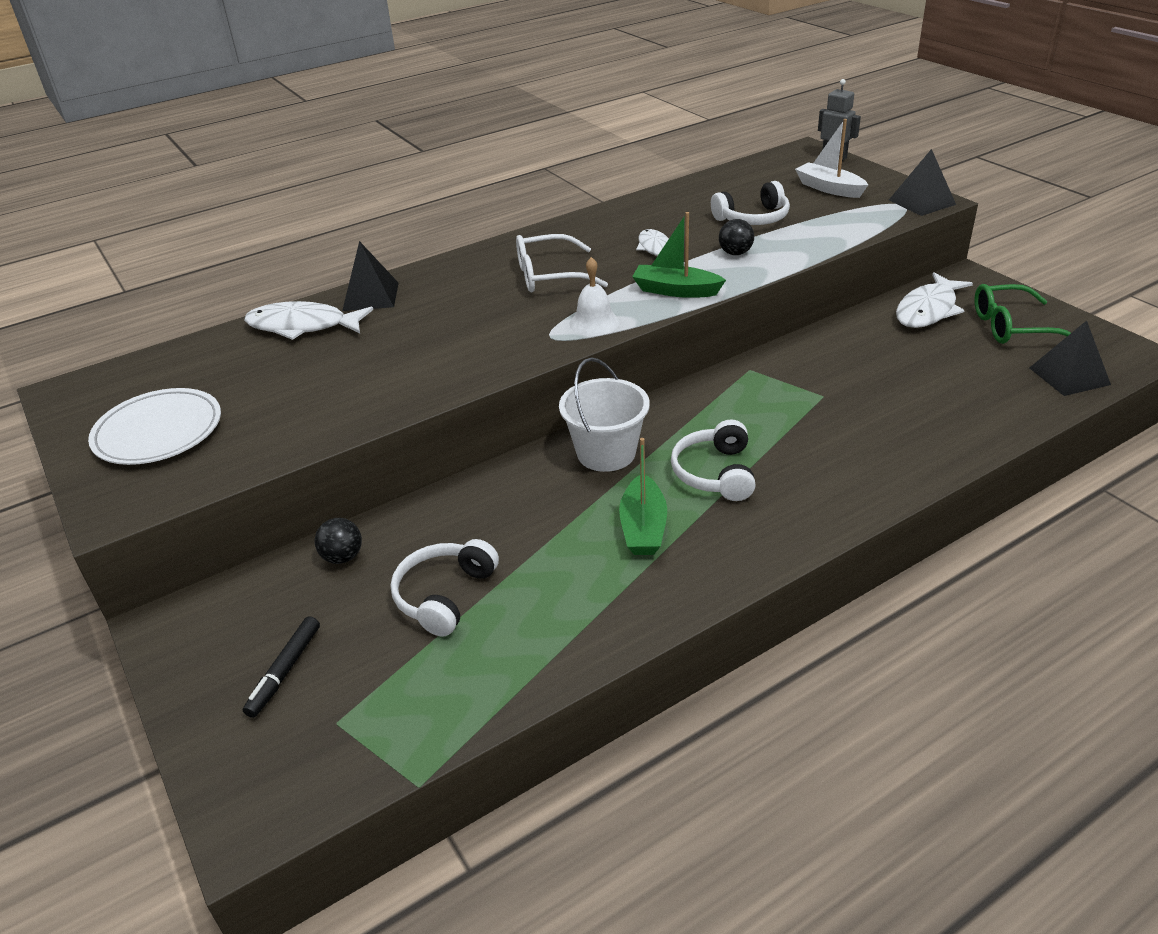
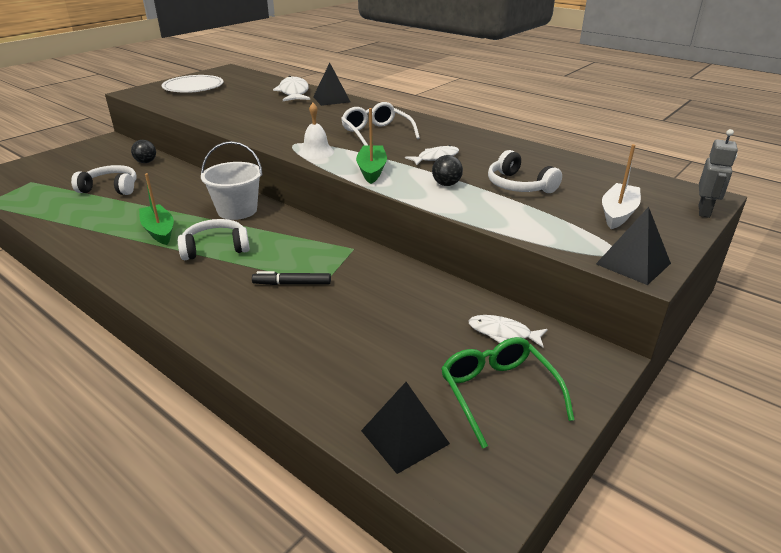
camera: 70 degrees right, 5 degrees down
black marker [243,616,320,718] -> black marker moved to [252,271,331,285]
green boat [619,438,667,555] -> green boat turned 75 degrees clockwise [139,173,174,245]
white fish [896,272,973,328] -> white fish [468,315,548,347], size x0.63

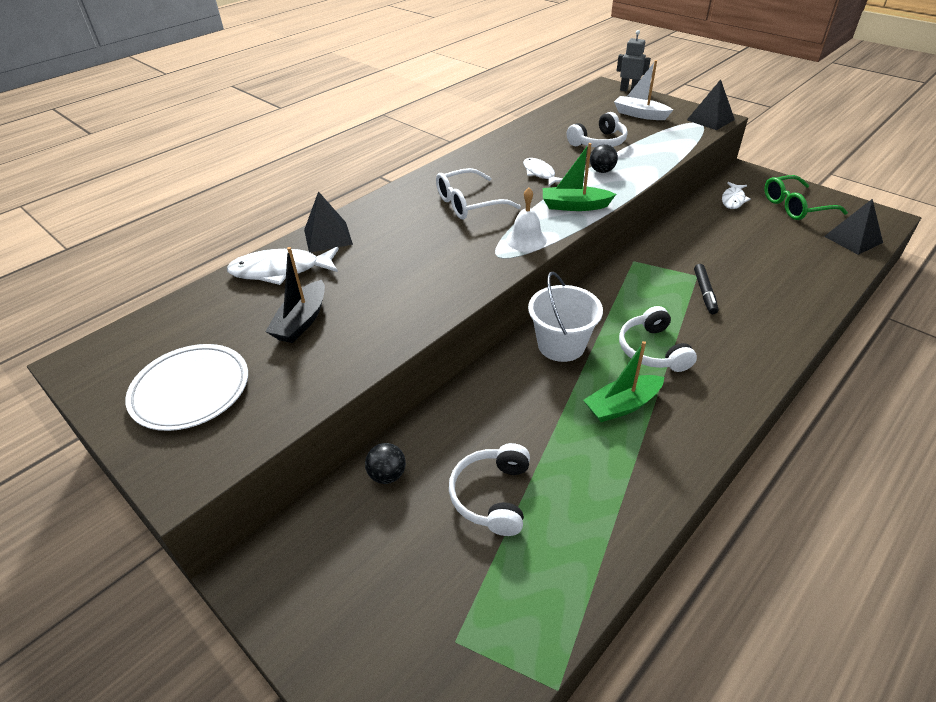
camera: 85 degrees left, 10 degrees up
none -> black boat [265,247,325,343]

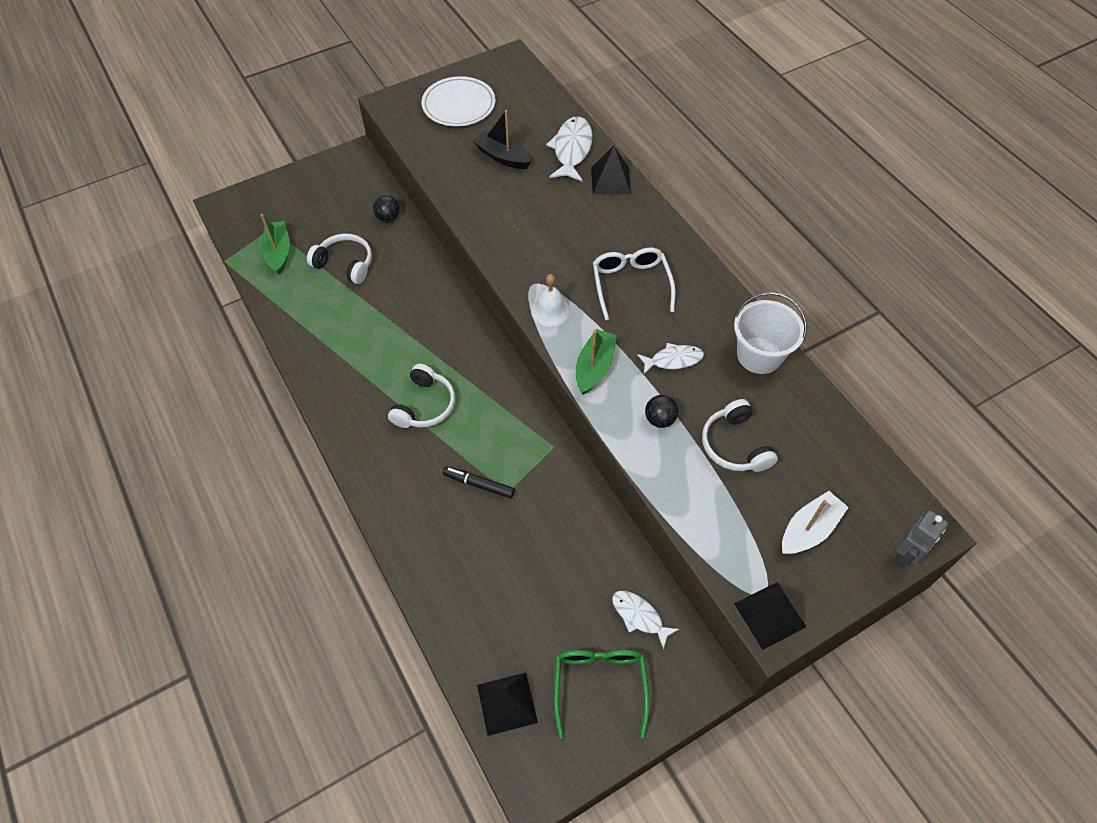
camera: 105 degrees right, 15 degrees up
white bucket [528,272,603,362] -> white bucket moved to [734,292,807,374]
green boat [583,341,664,422] -> green boat moved to [261,214,290,275]
white headphones [619,306,697,372] -> white headphones turned 105 degrees clockwise [388,364,455,428]

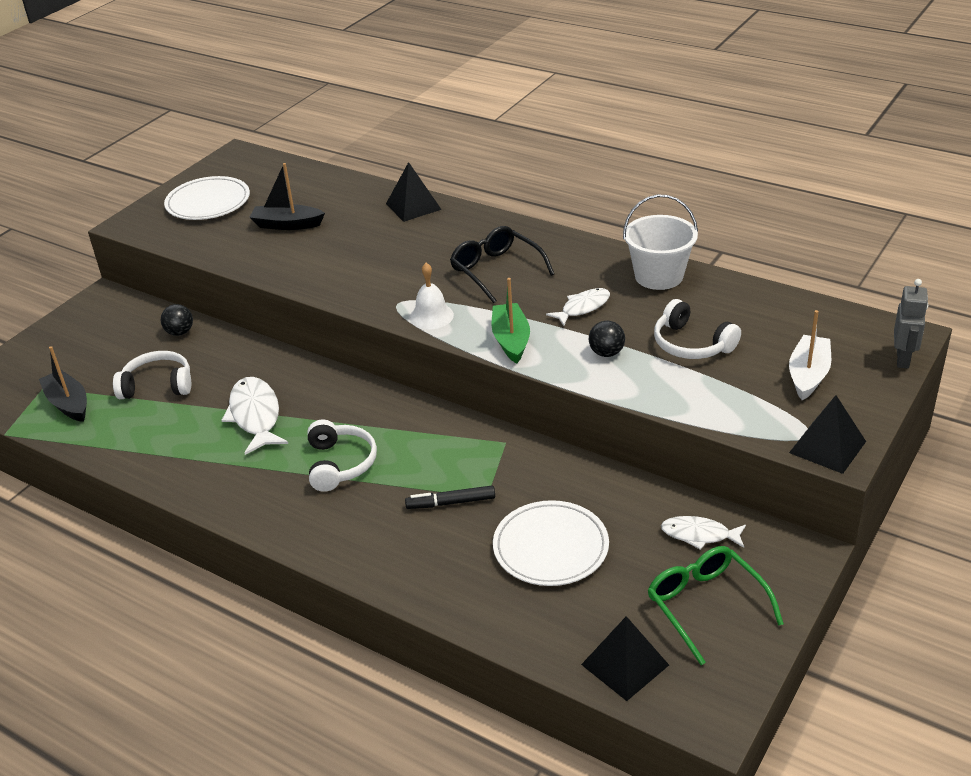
camera: 25 degrees left, 20 degrees down
green boat [261,214,290,275] -> black boat [39,346,87,422]
white fish [546,116,593,182] -> white fish moved to [221,377,288,455]
white glasses [593,248,675,321] -> black glasses [450,226,554,303]
none -> white plate [493,500,609,586]

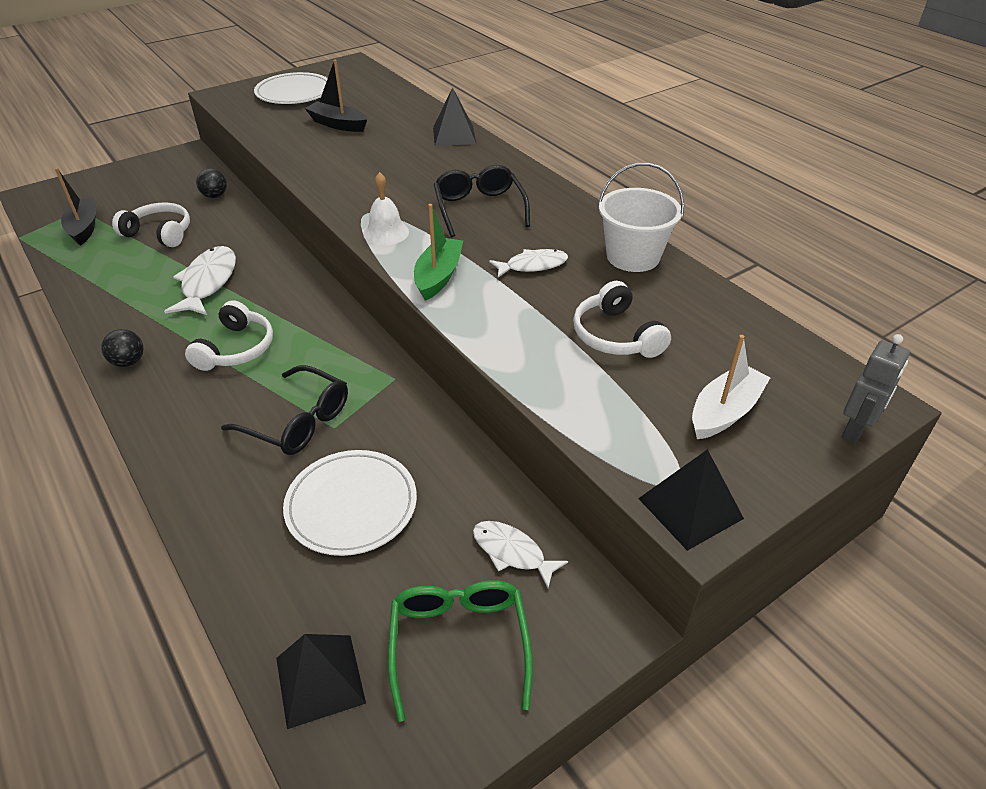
camera: 20 degrees right, 5 degrees up
black marker [405,486,495,509] -> black glasses [221,365,348,455]
black ball [589,321,625,357] -> black ball moved to [101,329,144,367]

